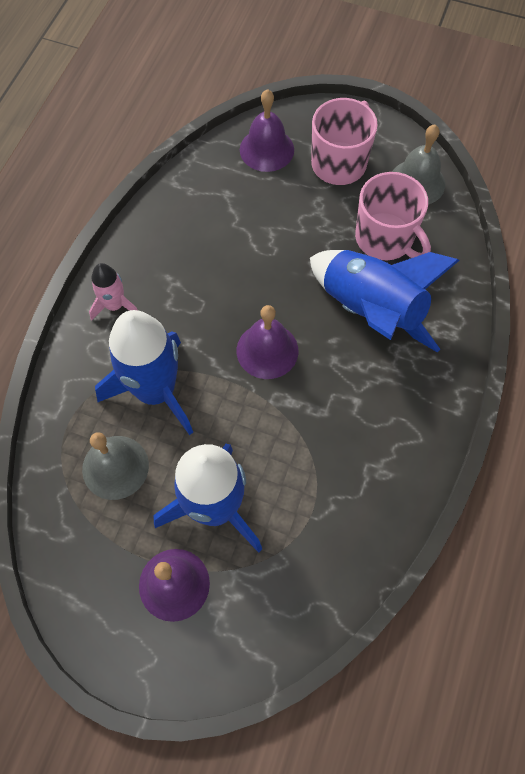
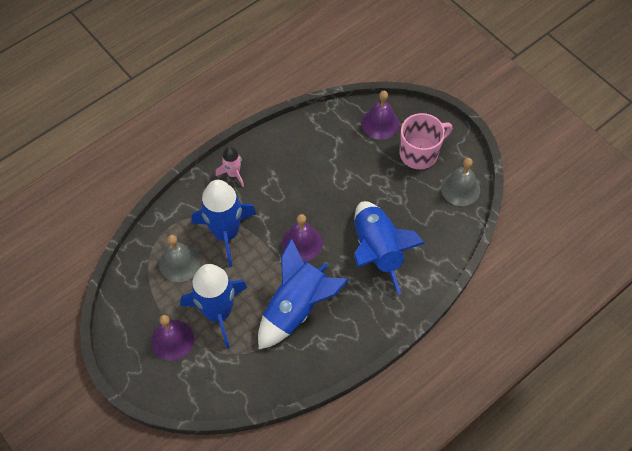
camera: 30 degrees right, 5 degrees down
pink mug [355,172,431,260] -> none
none -> blue rocket [258,239,349,349]

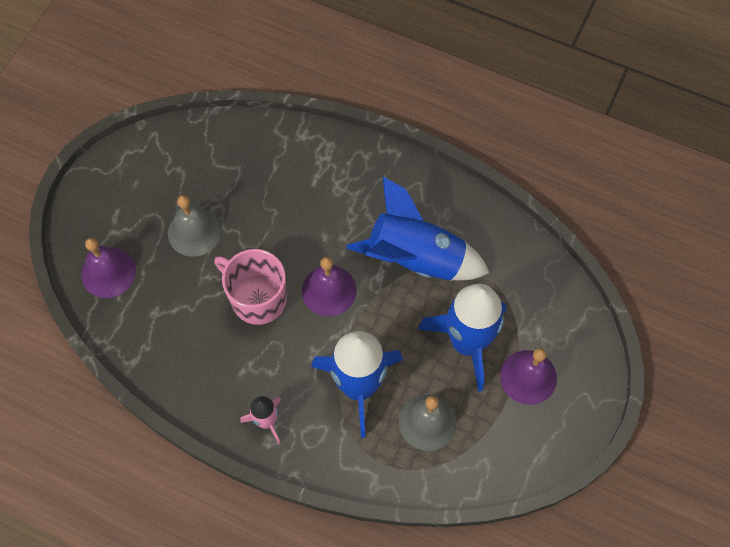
camera: 115 degrees left, 5 degrees up
blue rocket [354,201,425,295] -> none
pink mug [400,113,452,169] -> pink mug moved to [214,249,287,325]
grey bell [441,158,480,206] -> grey bell moved to [168,195,221,257]

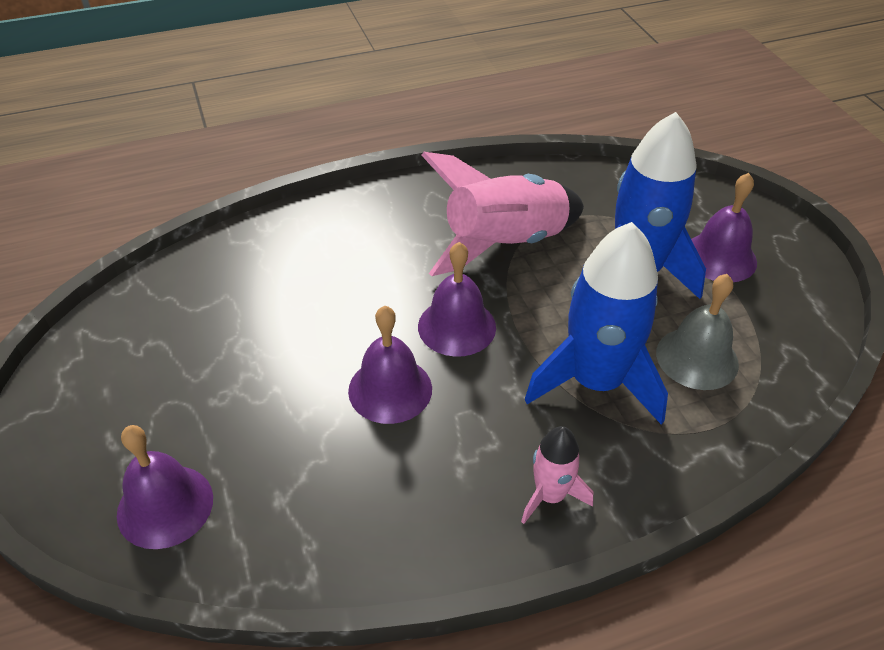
camera: 45 degrees left, 20 degrees down
grey bell [168,195,221,257] -> none
pink mug [214,249,287,325] -> purple bell [348,306,432,424]
blue rocket [346,177,489,280] -> pink rocket [421,152,584,276]

